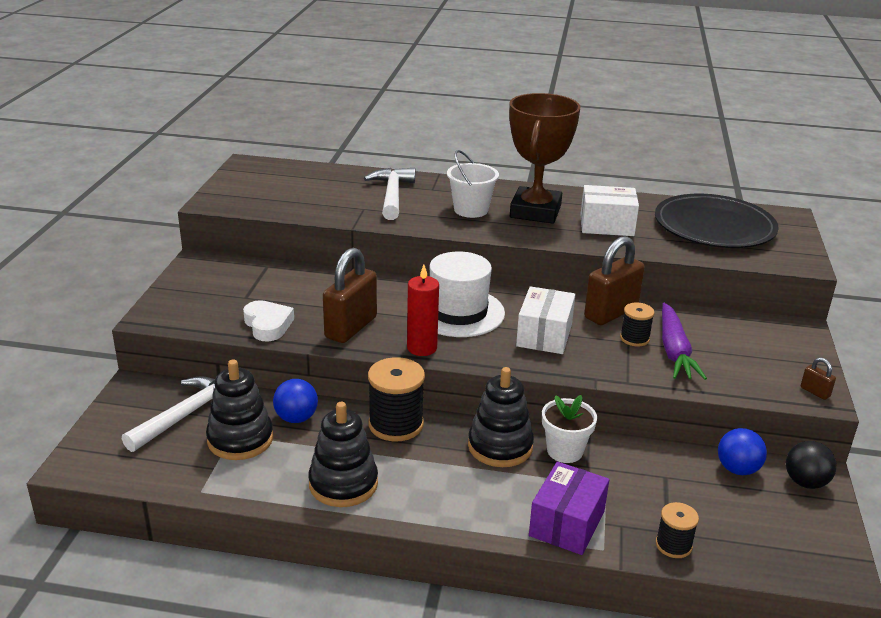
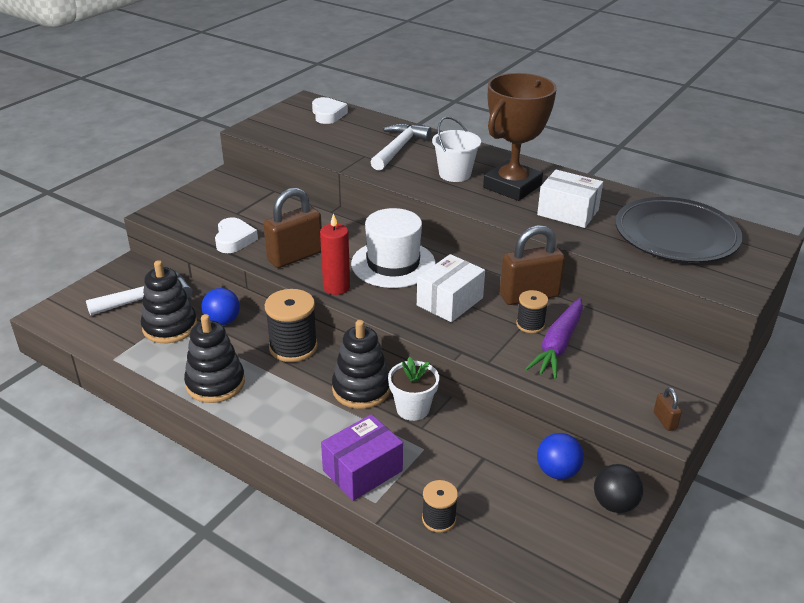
camera: 25 degrees right, 5 degrees up
none -> white heart [312,97,348,124]

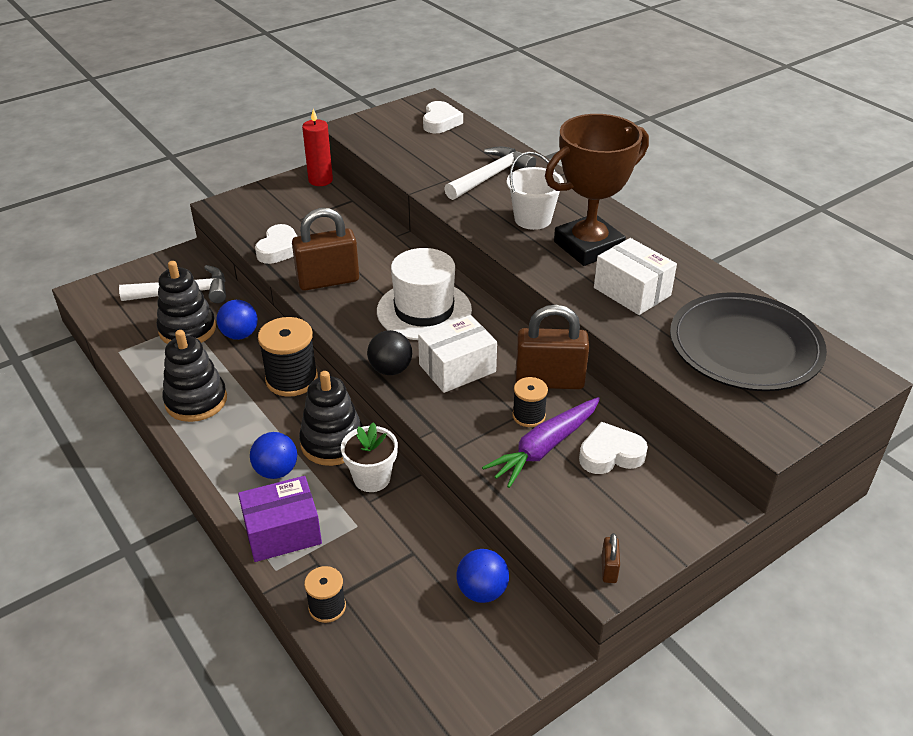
camera: 20 degrees right, 5 degrees up
red candle [320,213,350,295] -> red candle moved to [302,109,333,186]
black ball [594,464,643,513] -> black ball moved to [367,330,412,375]
none -> blue ball [250,432,297,479]
none -> white heart [579,422,648,474]

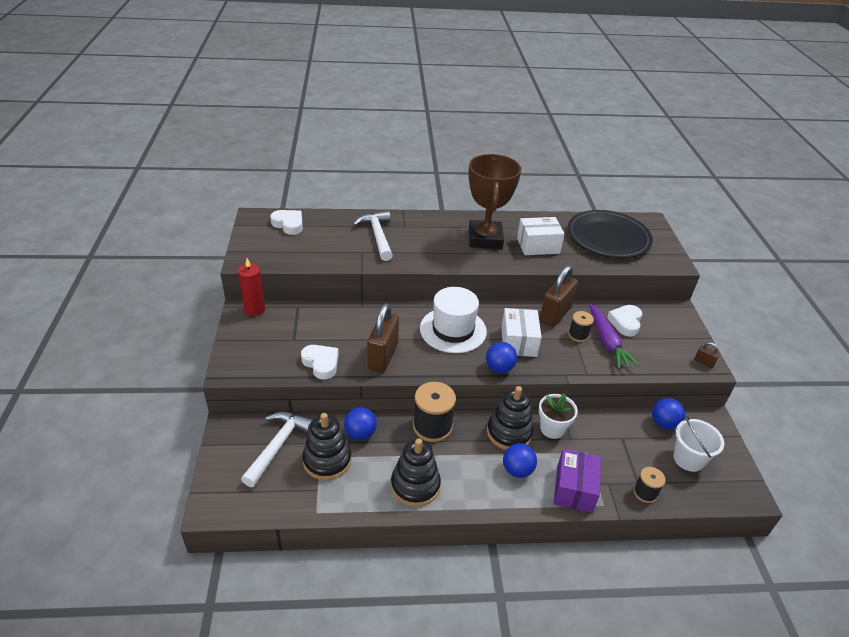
camera: 60 degrees left, 0 degrees up
black ball [367,330,412,375] -> blue ball [486,342,517,373]
white bucket [507,152,564,230] -> white bucket moved to [673,416,724,472]

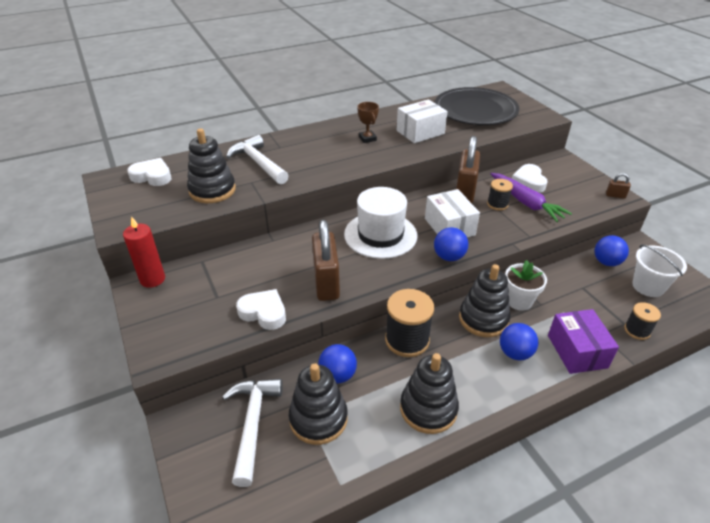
camera: 20 degrees left, 0 degrees up
brown trophy [468,154,521,249] -> brown trophy [357,102,379,143], size x0.41
none -> black stacking toy [187,128,236,203]

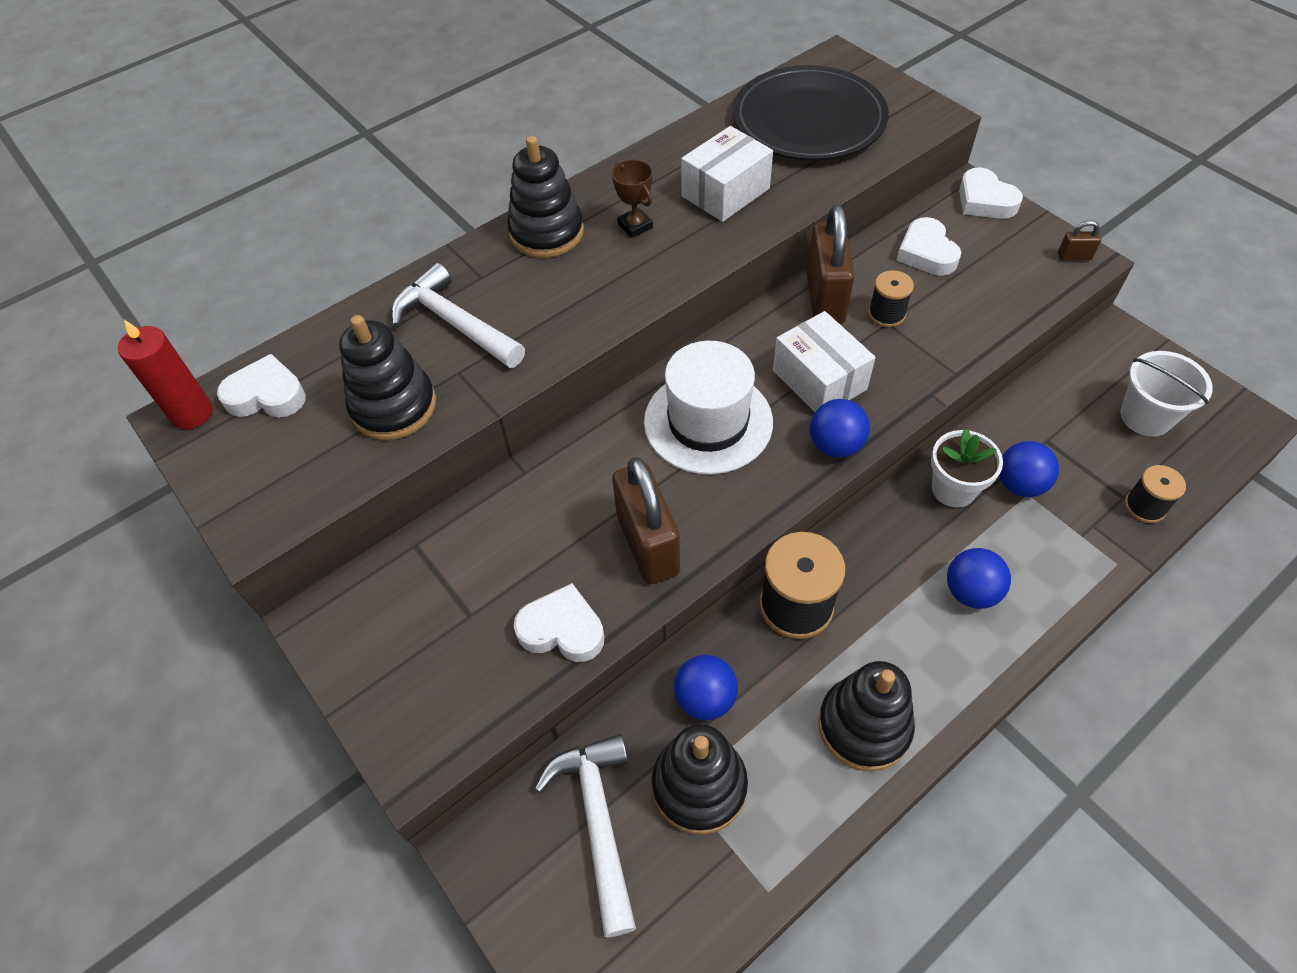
camera: 10 degrees left, 15 degrees up
red candle [123,216,165,288] -> red candle moved to [118,320,213,429]
black stacking toy [459,264,510,337] -> black stacking toy moved to [507,136,584,258]
purple carrot [491,173,572,222] -> none
purple box [548,309,619,374] -> none
blue ball [594,235,629,266] -> blue ball moved to [999,441,1059,497]
none -> white heart [959,167,1023,219]

